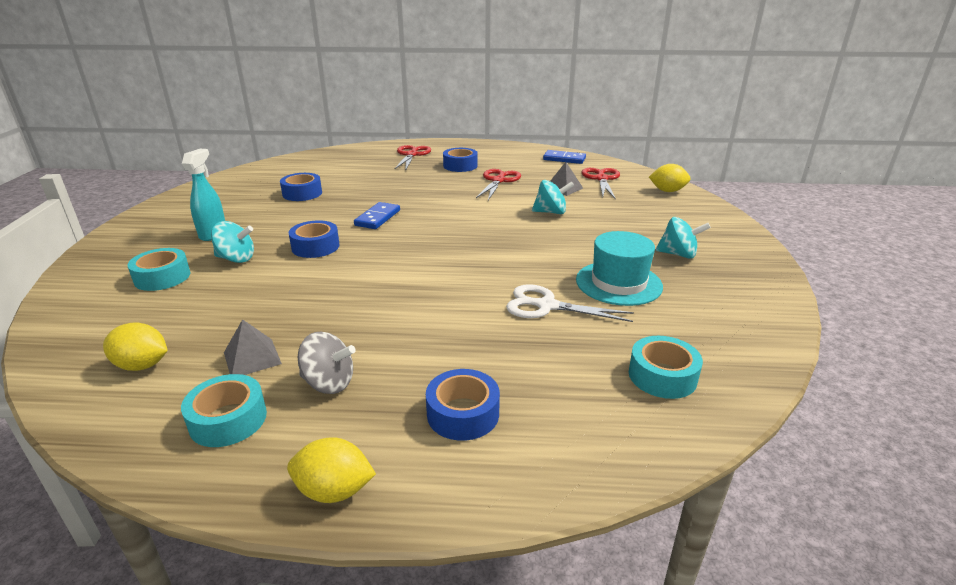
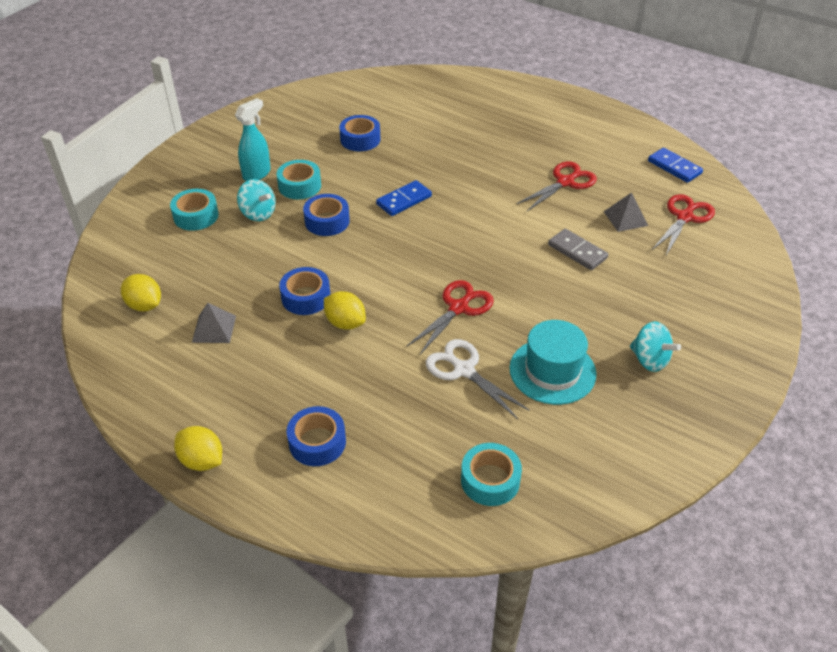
camera: 30 degrees right, 15 degrees up
turquoise tape [181,374,267,447] -> turquoise tape moved to [277,160,321,199]
grey spinning top [298,332,356,394] -> none
red scissors [394,145,431,171] -> red scissors moved to [407,280,494,354]
blue tape [443,148,478,172] -> blue tape moved to [279,267,330,315]
turquoise spinning top [532,180,574,214] -> grey domino [548,229,608,270]
yellow lemon [649,164,691,192] -> yellow lemon moved to [324,291,366,329]

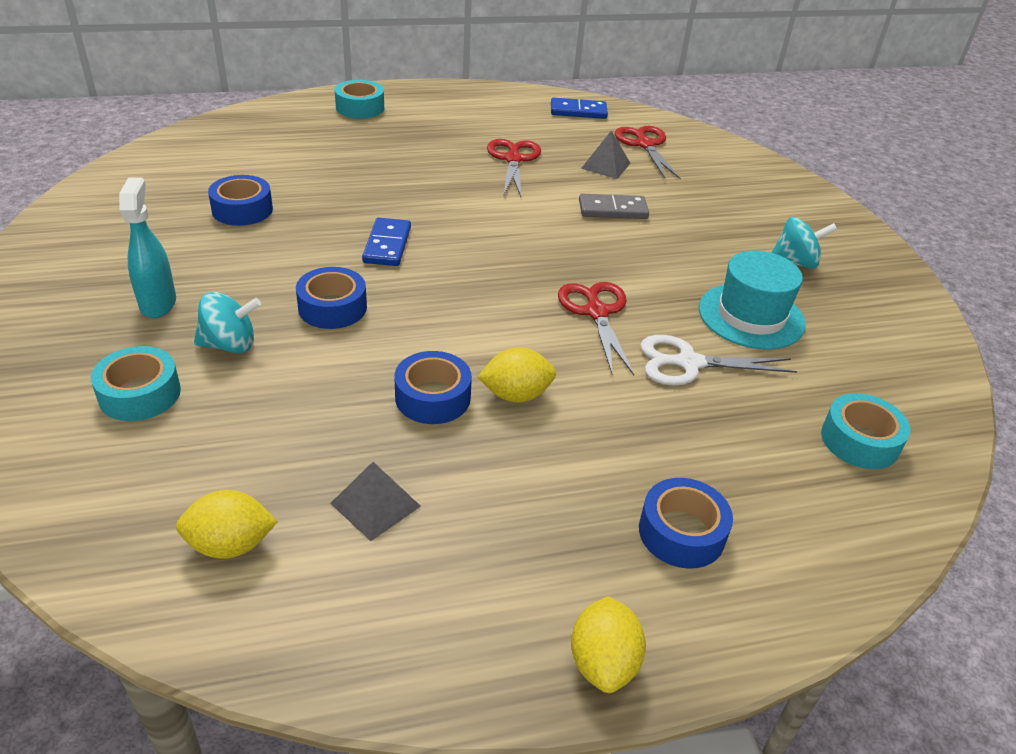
camera: 50 degrees left, 5 degrees down
yellow lemon [174,426,222,471] -> yellow lemon turned 75 degrees counterclockwise [571,596,646,693]
turquoise tape [277,160,321,199] -> turquoise tape moved to [335,80,384,118]

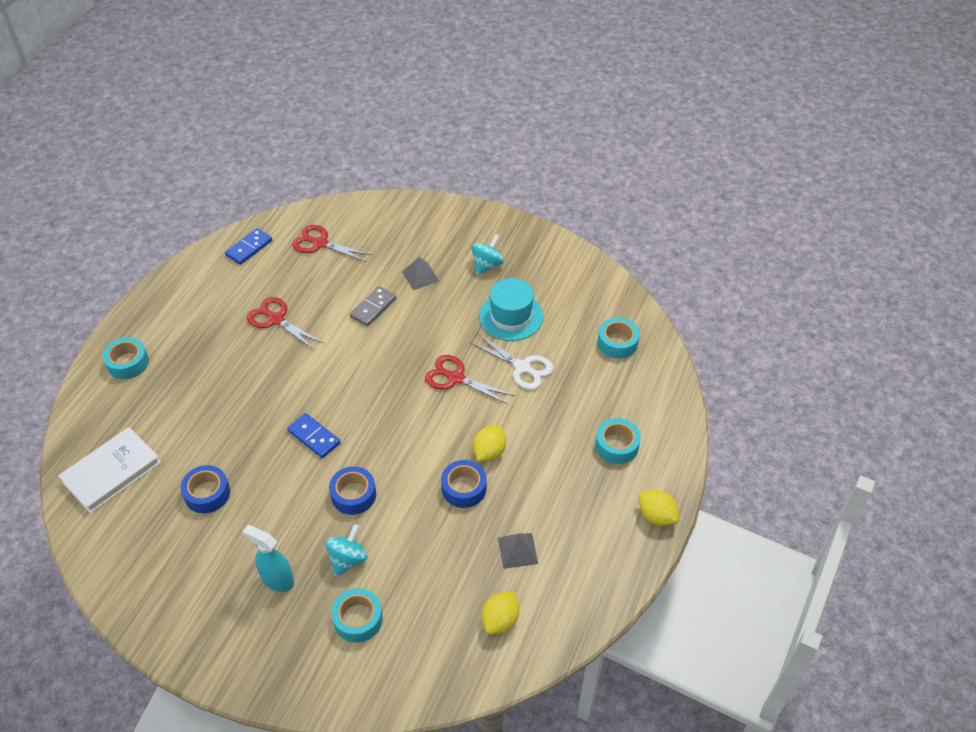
camera: 50 degrees left, 10 degrees up
grey pyramid [581,131,631,179] -> grey pyramid moved to [402,257,439,290]
blue tape [639,478,733,569] -> turquoise tape [595,418,641,464]
white scissors [640,335,797,386] -> white scissors turned 90 degrees counterclockwise [470,333,554,390]
none -> white book [58,427,161,513]

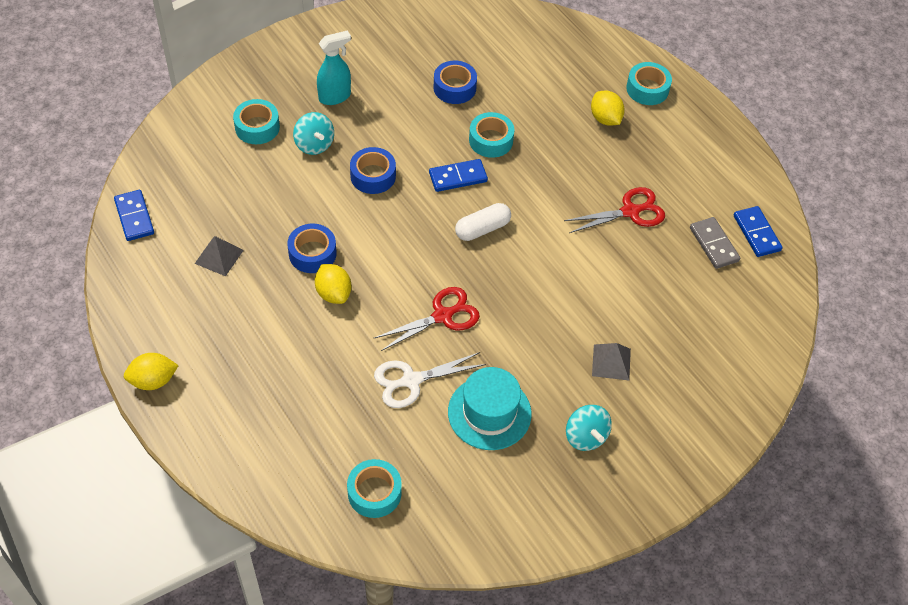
camera: 120 degrees right, 5 degrees up
white book [58,427,161,513] -> none
red scissors [292,225,373,262] -> none
grey domino [350,286,396,326] -> grey domino moved to [690,217,740,269]
yellow lemon [482,592,520,635] -> yellow lemon moved to [591,91,625,126]
turquoise tape [595,418,641,464] -> turquoise tape moved to [469,112,514,158]
none -> blue domino [114,190,154,241]
none -> white capsule [455,203,511,241]

